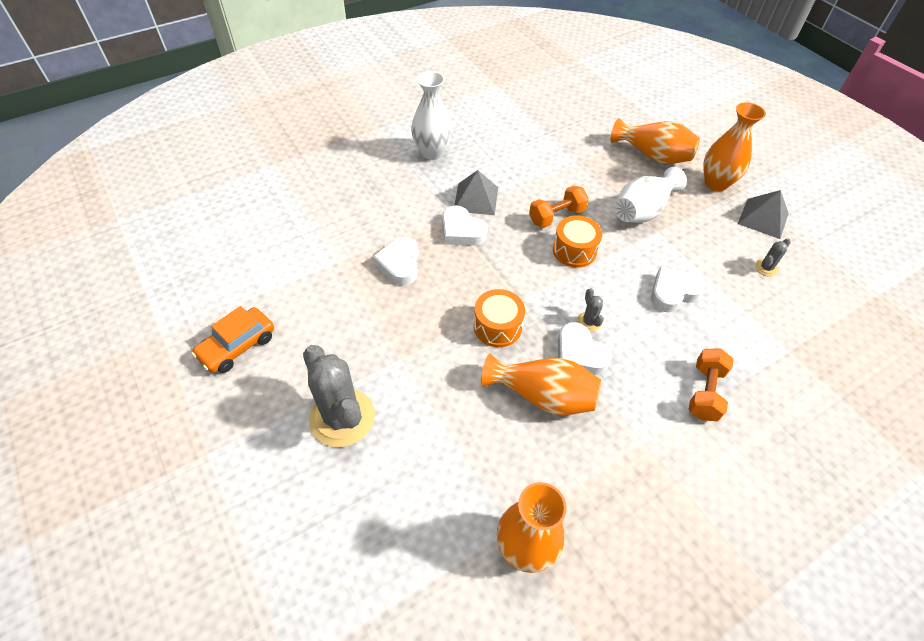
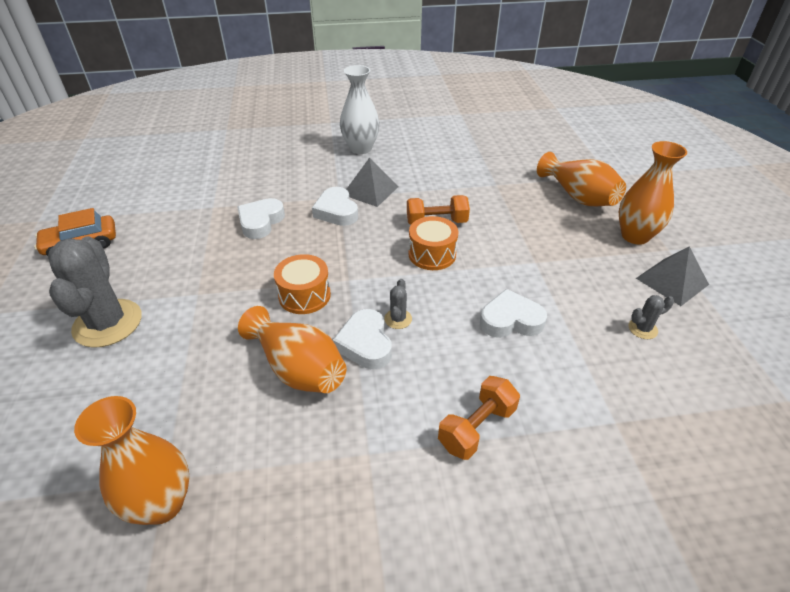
camera: 25 degrees right, 10 degrees down
white vase [614,167,687,223] -> none

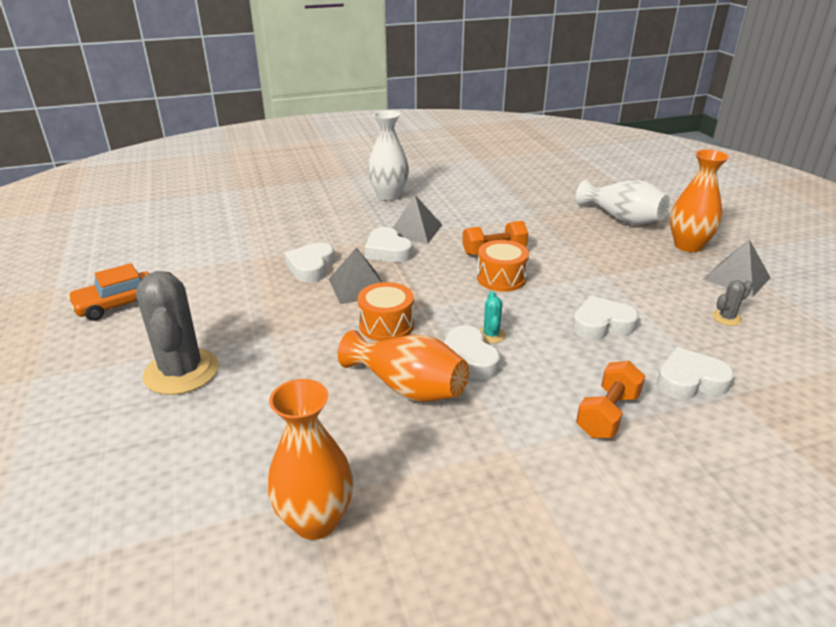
camera: 10 degrees left, 10 degrees down
grey cactus [384,279,412,329] -> turquoise cactus [479,291,506,343]
orange vase [537,152,626,206] -> white vase [576,180,670,225]
none -> grey pyramid [329,247,382,304]
none -> white heart [656,347,734,400]

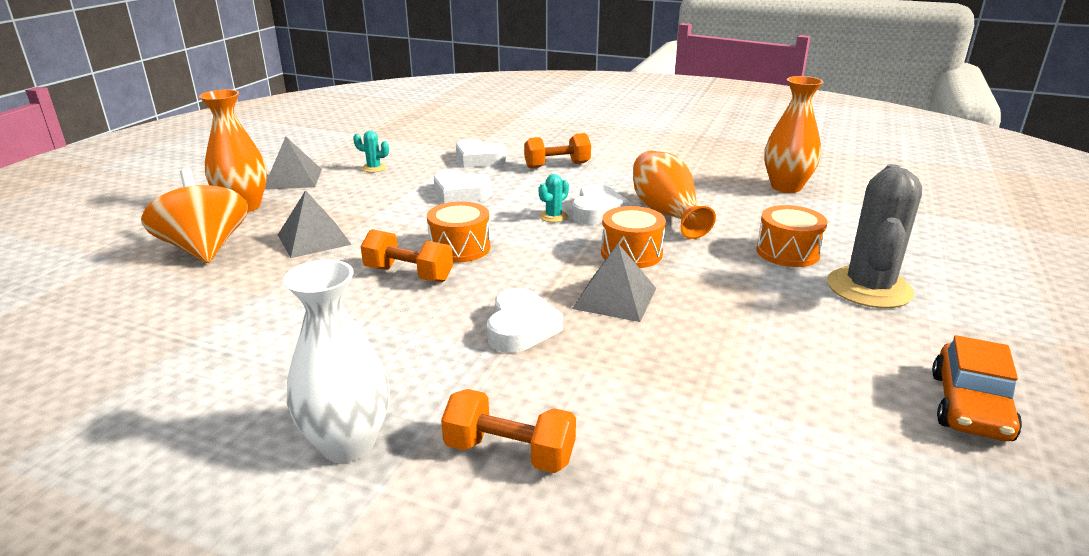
camera: 140 degrees left, 5 degrees down
orange car [68,263,150,321] -> orange car turned 105 degrees clockwise [932,335,1022,441]
white heart [284,242,335,282] -> none
grey pyramid [393,195,442,244] -> grey pyramid moved to [278,190,352,258]
white vase [576,180,670,225] -> orange spinning top [141,169,248,263]
grey cactus [712,280,753,326] -> turquoise cactus [353,131,389,173]
none -> orange dumbbell [441,389,576,473]
none -> orange drum [756,205,827,267]

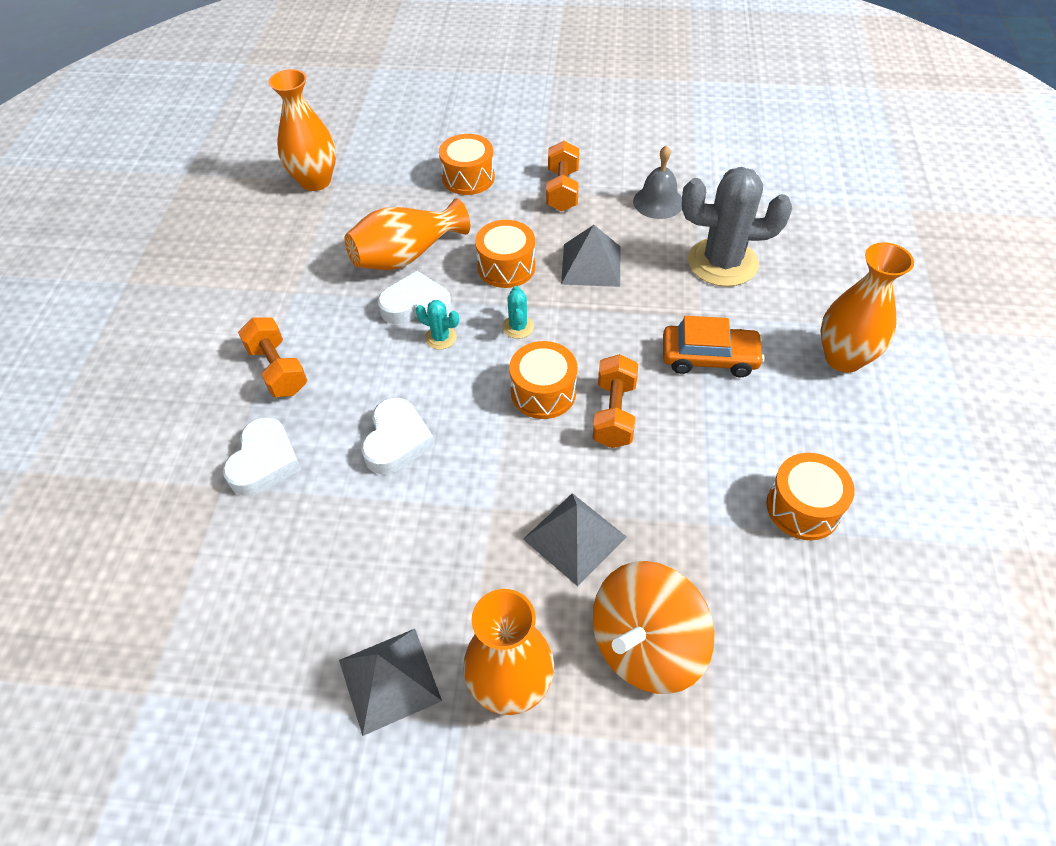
camera: 105 degrees left, 25 degrees up
white vase [283,259,390,463] -> orange vase [820,242,914,373]
turquoise cactus [353,131,389,173] -> turquoise cactus moved to [502,286,534,339]
orange dumbbell [441,389,576,473] -> orange dumbbell moved to [546,141,579,211]
white heart [487,288,563,353] -> none
grey cactus [827,164,922,308] -> grey cactus moved to [682,167,792,287]
orange car [932,335,1022,441] -> orange car moved to [663,316,765,377]
none -> grey bell [633,145,682,219]
none -> orange drum [766,453,855,540]

